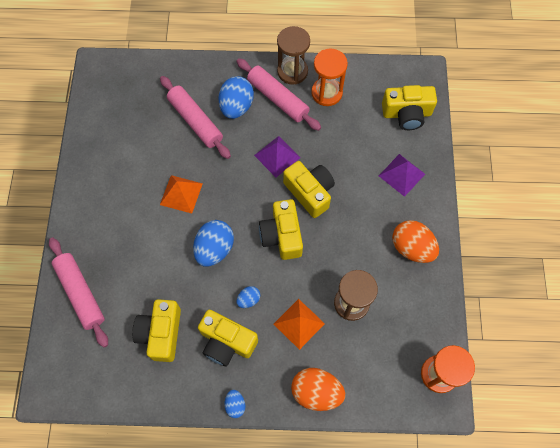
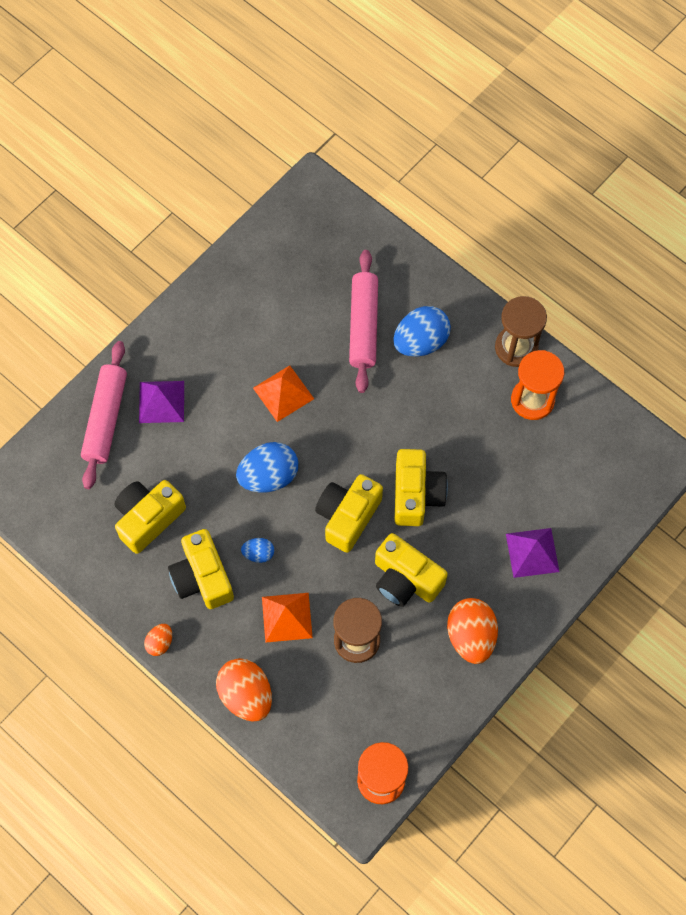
camera: 40 degrees right, 0 degrees up
blue egg [225,390,245,418] -> orange egg [144,624,172,656]
pink rolling pin [237,58,321,131] -> none
purple pyramid [254,136,301,177] -> purple pyramid moved to [139,381,184,423]
yellow camera [382,85,437,130] -> yellow camera moved to [375,533,448,607]

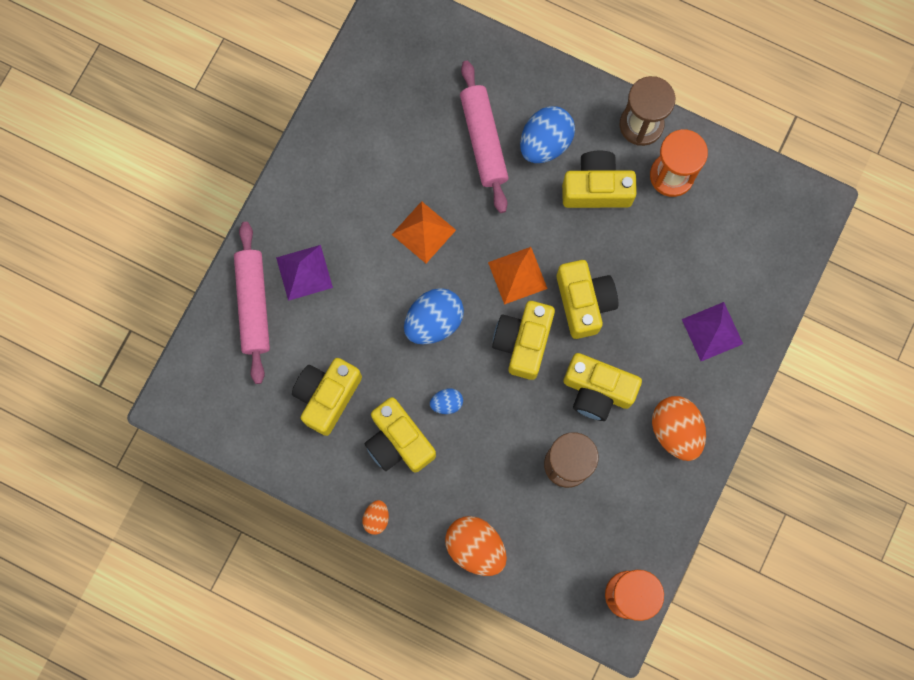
camera: 15 degrees left, 10 degrees up
orange pyramid [262,593,313,643] -> orange pyramid moved to [488,247,548,305]
none -> yellow camera [562,151,637,208]

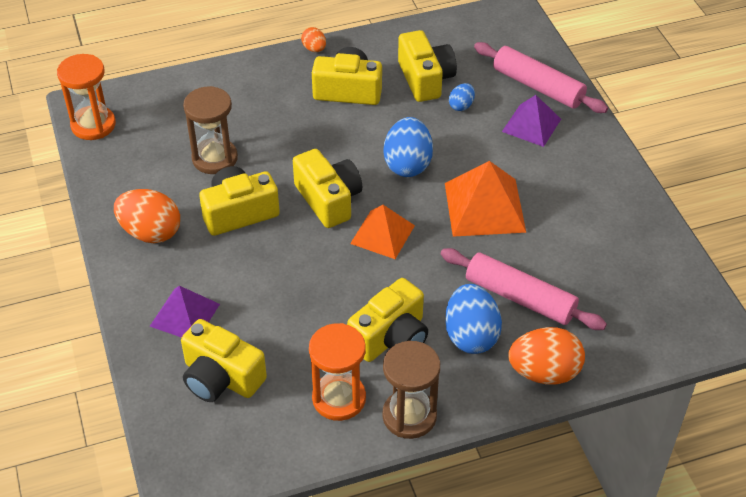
camera: 135 degrees right, 30 degrees down
orange pyramid [391,201,456,263] -> orange pyramid [445,161,526,237], size x1.51
blue egg [430,388,463,414] -> blue egg moved to [449,83,475,111]
orange egg [445,516,507,576] -> orange egg moved to [508,327,585,384]
yellow camera [557,260,618,339] -> yellow camera moved to [181,319,267,402]

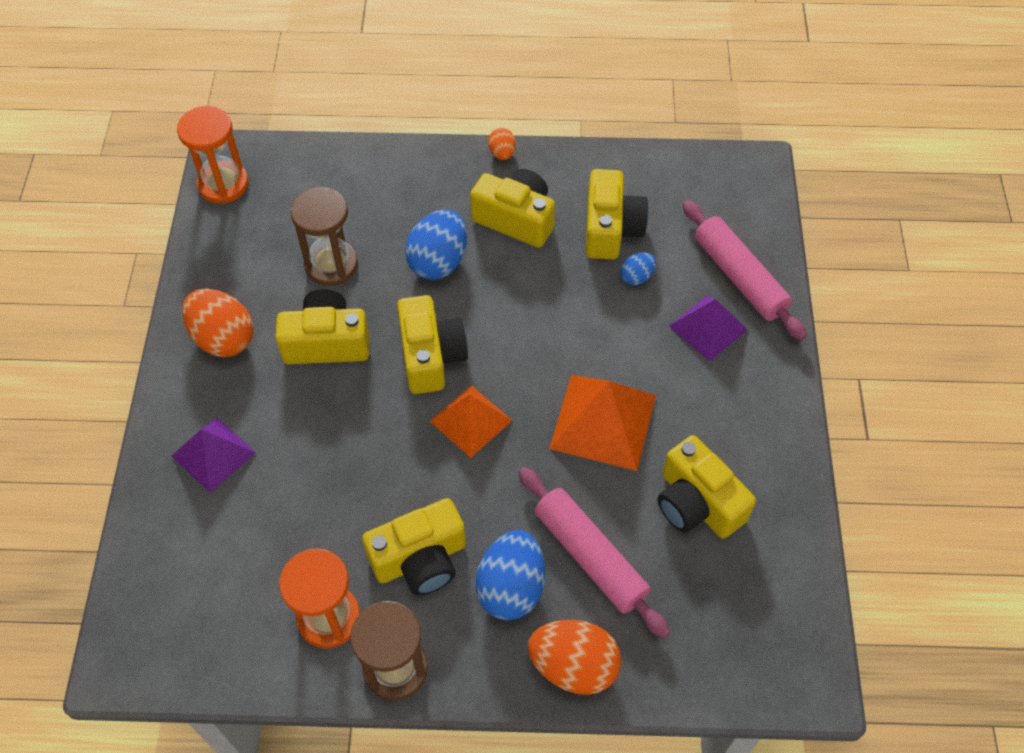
camera: 20 degrees right, 10 degrees up
yellow camera [181,319,267,402] -> yellow camera moved to [657,435,756,539]
blue egg [384,117,433,177] -> blue egg moved to [405,209,467,280]

